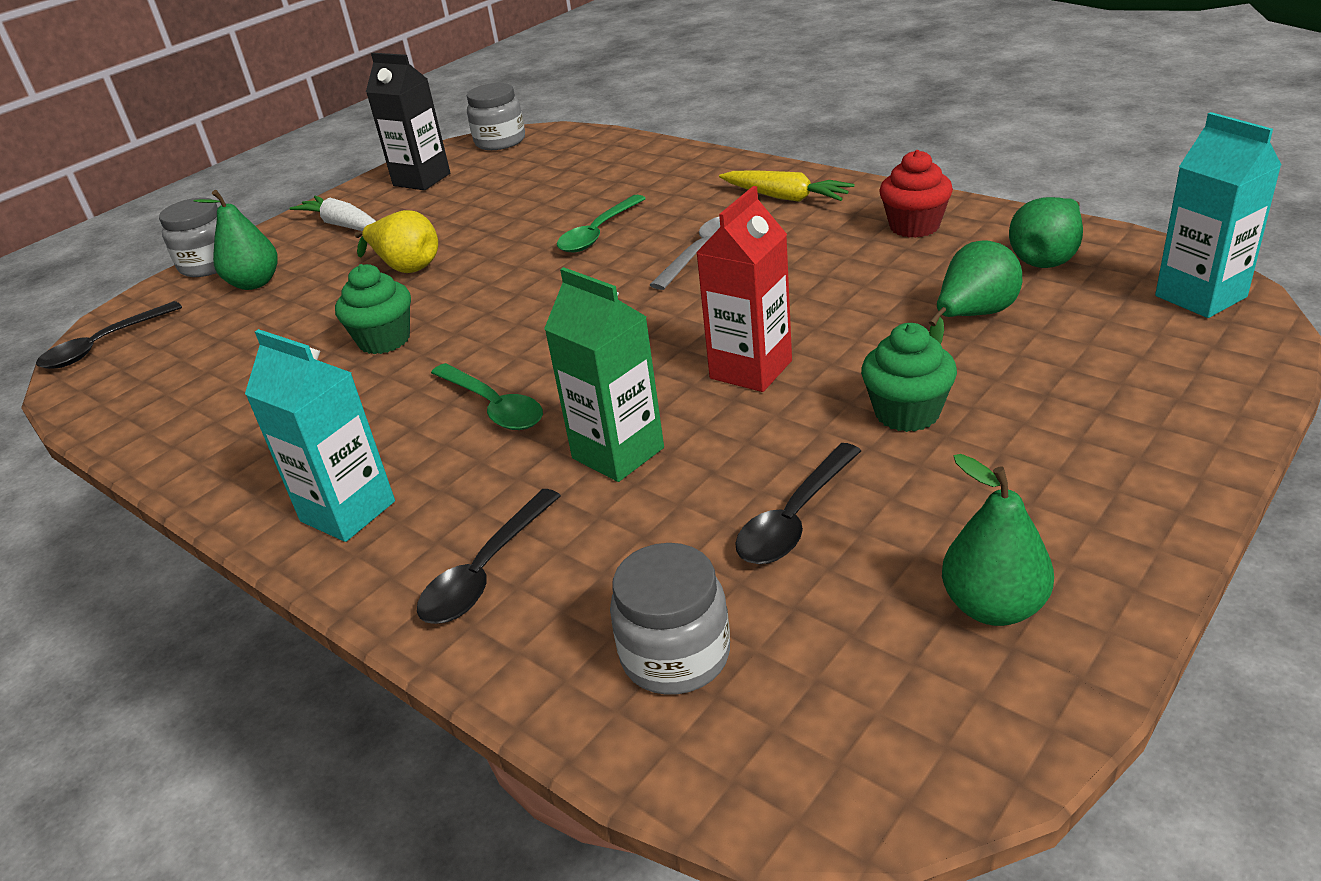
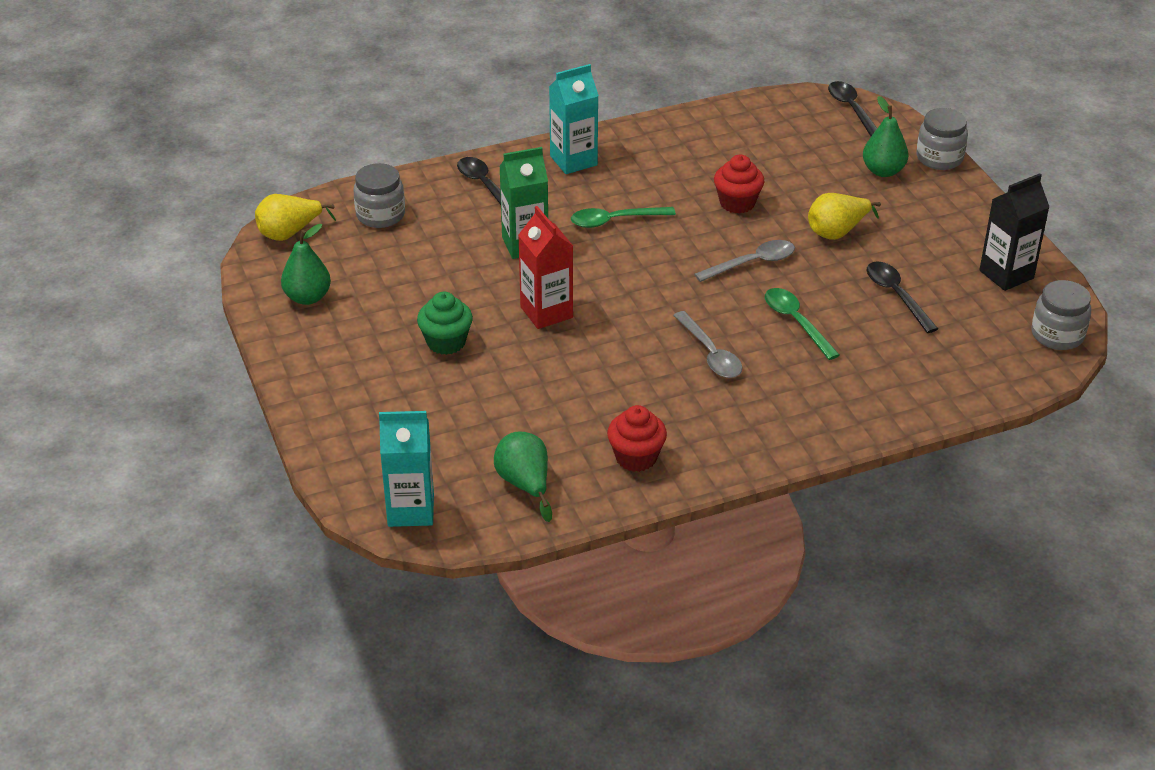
camera: 115 degrees right, 5 degrees up
white carrot [290,195,376,231] -> none
green cupcake [335,264,411,354] -> red cupcake [714,155,765,214]
yellow carrot [719,170,854,202] -> none
black spoon [735,443,861,564] -> black spoon moved to [866,262,938,333]
green pear [929,240,1022,344] -> none
none -> yellow pear [255,194,336,241]
none -> grey spoon [694,240,795,282]

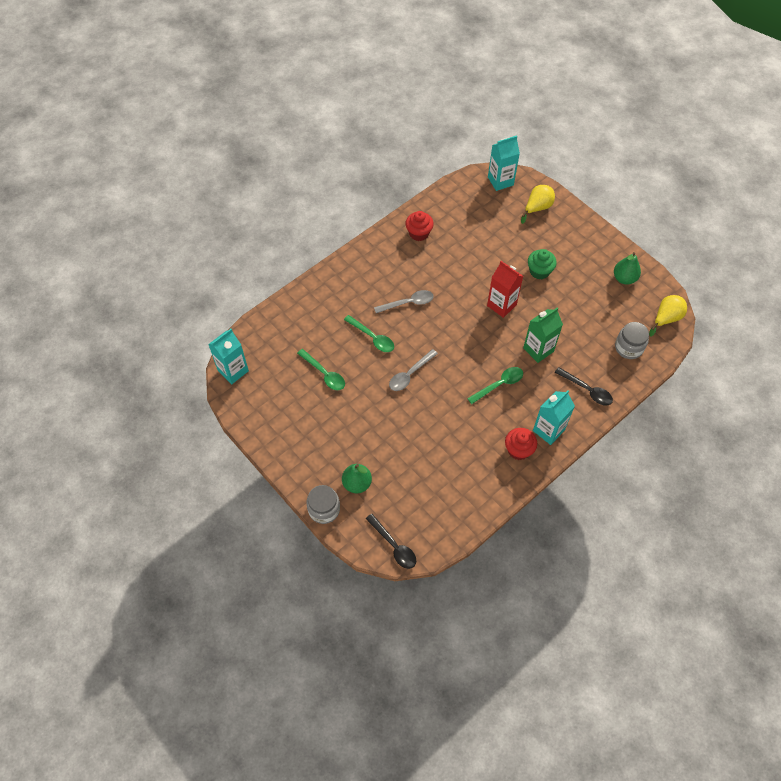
camera: 160 degrees right, 20 degrees up
green pear [494,432,552,522] -> none
grey spoon [673,311,743,378] -> grey spoon turned 120 degrees clockwise [374,290,434,313]
red cupcake [714,155,765,214] -> red cupcake moved to [505,428,537,460]
yellow pear [808,193,881,240] -> yellow pear moved to [521,185,555,224]
black spoon [866,262,938,333] -> green spoon [297,349,345,390]
black carton [979,173,1049,291] -> none
grey jar [1032,280,1091,350] -> turquoise carton [208,329,249,384]

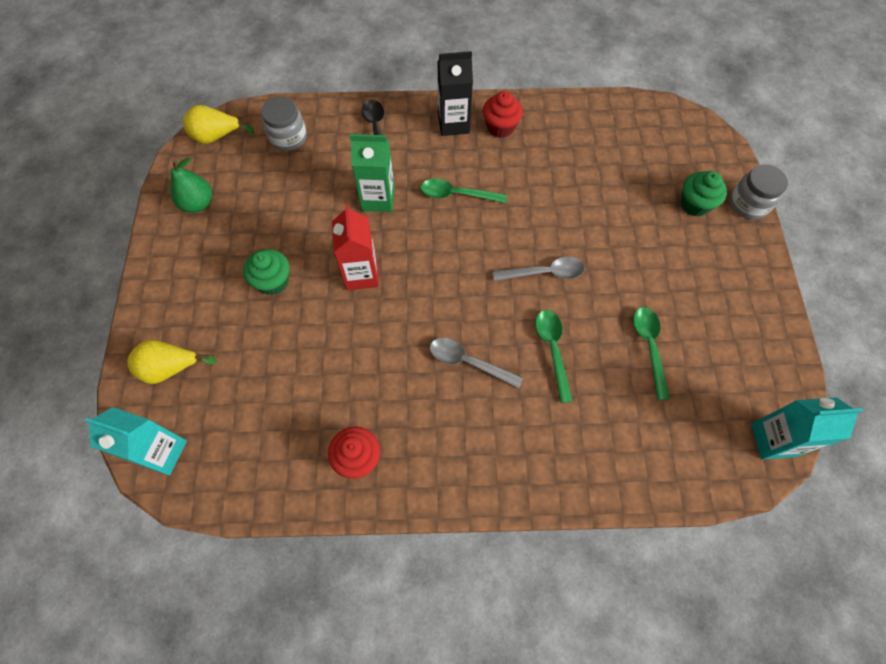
camera: 140 degrees left, 5 degrees up
green pear [342,464,372,493] -> green cupcake [681,171,727,217]
black spoon [366,514,416,569] -> none
turquoise carton [533,390,575,445] -> black carton [437,51,473,136]

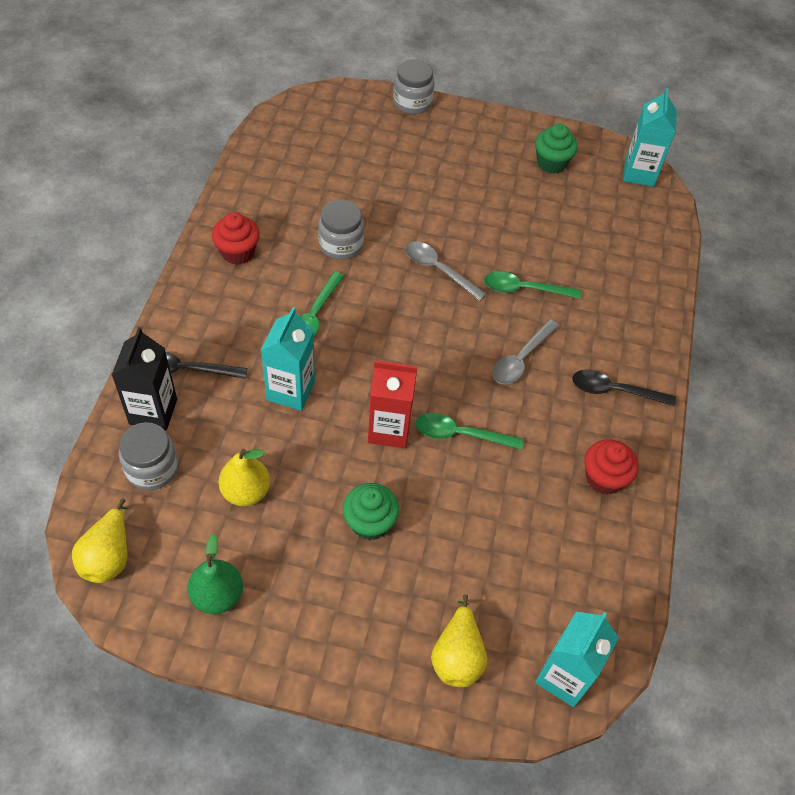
camera: 80 degrees left, 10 degrees down
green carton [350,134,395,212] -> turquoise carton [261,307,315,411]
black carton [437,51,473,136] -> black carton moved to [112,327,177,431]
grey spoon [493,257,585,281] -> grey spoon turned 60 degrees counterclockwise [405,241,487,301]
green spoon [633,307,670,400] -> green spoon moved to [416,413,524,450]
green cupcake [681,171,727,217] -> green cupcake moved to [535,124,578,173]
none -> yellow pear [218,449,270,506]
none -> grey jar [318,200,364,260]
none -> black spoon [572,369,676,406]

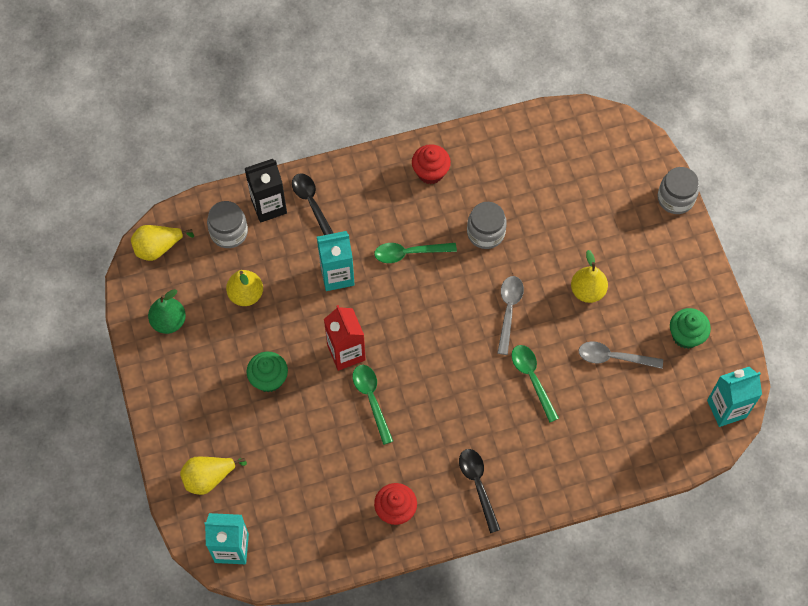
camera: 65 degrees right, 10 degrees up
grey spoon [492,319,559,384] -> grey spoon moved to [579,341,663,369]
none -> yellow pear [571,250,608,303]

